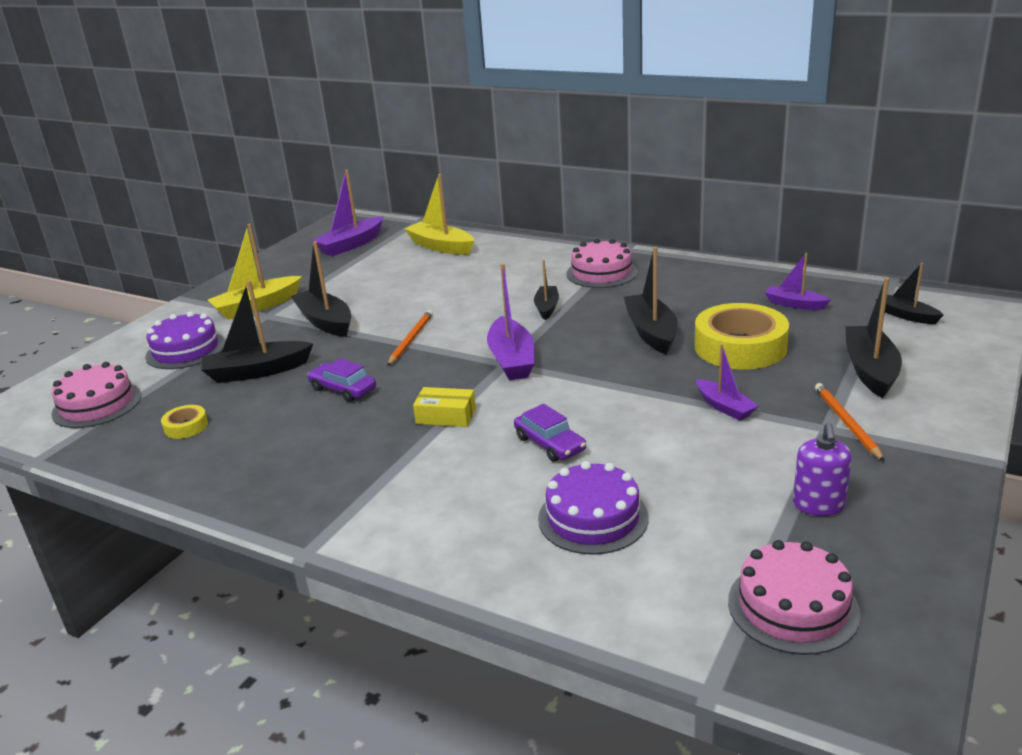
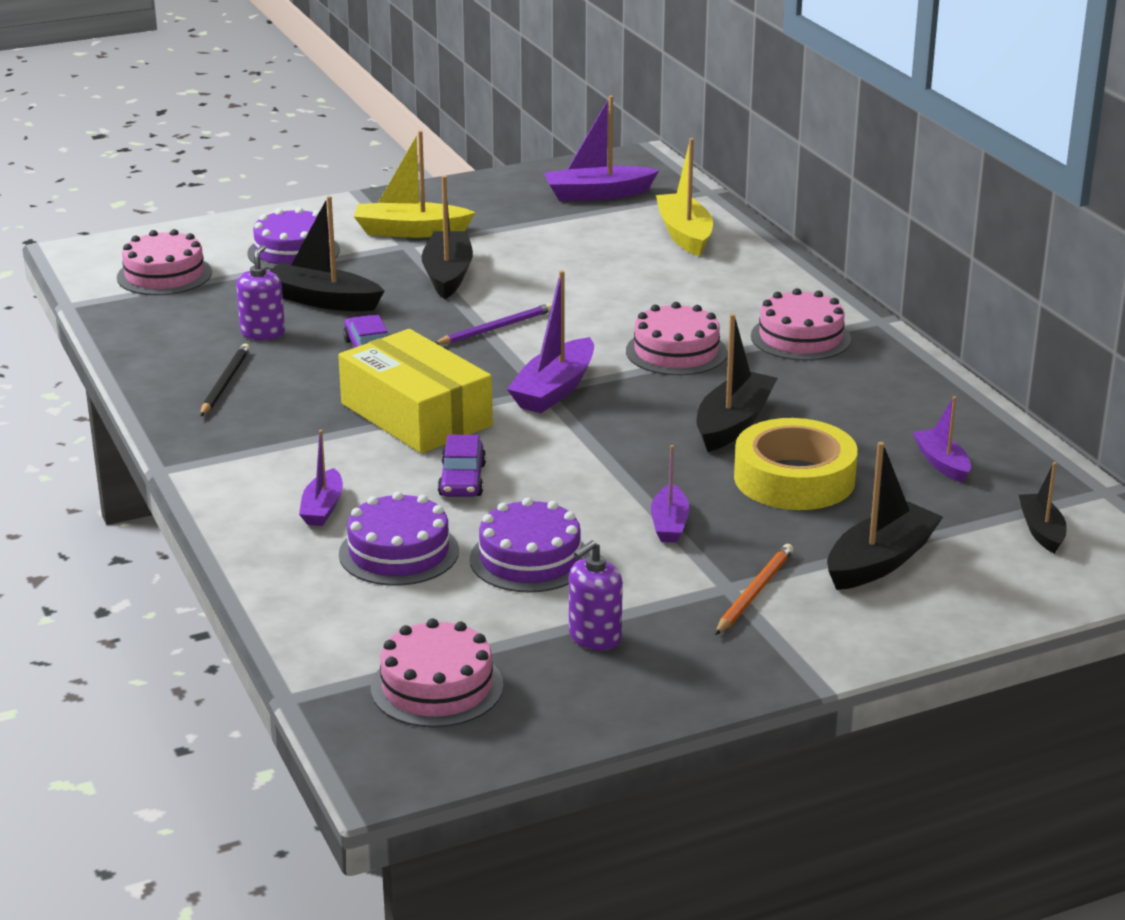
camera: 35 degrees right, 0 degrees up
yellow tape [161,405,208,439] -> none
orange pencil [387,310,433,366] -> purple pencil [435,303,552,345]
yellow box [413,387,476,427] -> yellow box [338,329,493,454], size x2.18
black boat [534,260,559,320] -> pink cake [626,302,727,375]
none -> black pencil [200,343,250,416]
none -> purple soap dispenser [236,245,285,340]
none -> purple boat [299,430,343,526]
none -> purple cake [470,498,590,593]

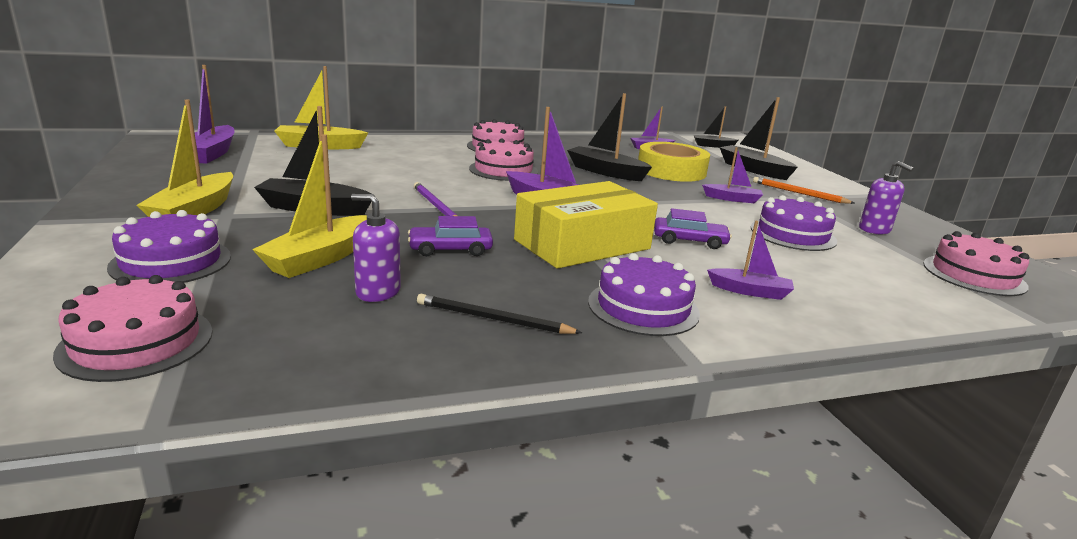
camera: 85 degrees left, 5 degrees down
black boat [270,196,384,311] -> yellow boat [252,134,367,278]
purple cake [339,491,459,586] -> purple cake moved to [588,253,700,336]

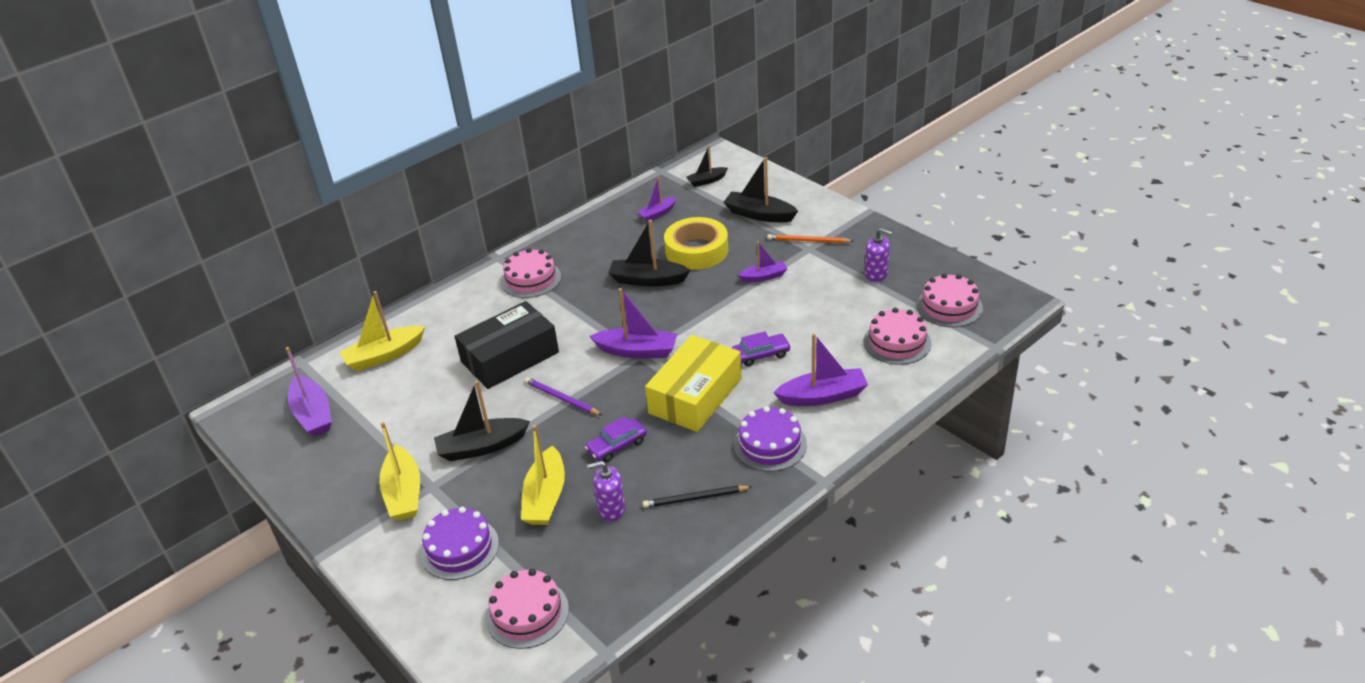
camera: 20 degrees left, 15 degrees up
pink cake [469,139,538,181] -> pink cake moved to [864,308,931,365]
purple boat [707,221,794,300] -> purple boat [773,333,868,406], size x1.64
purple cake [751,195,837,251] -> none
none -> black box [455,301,559,389]

